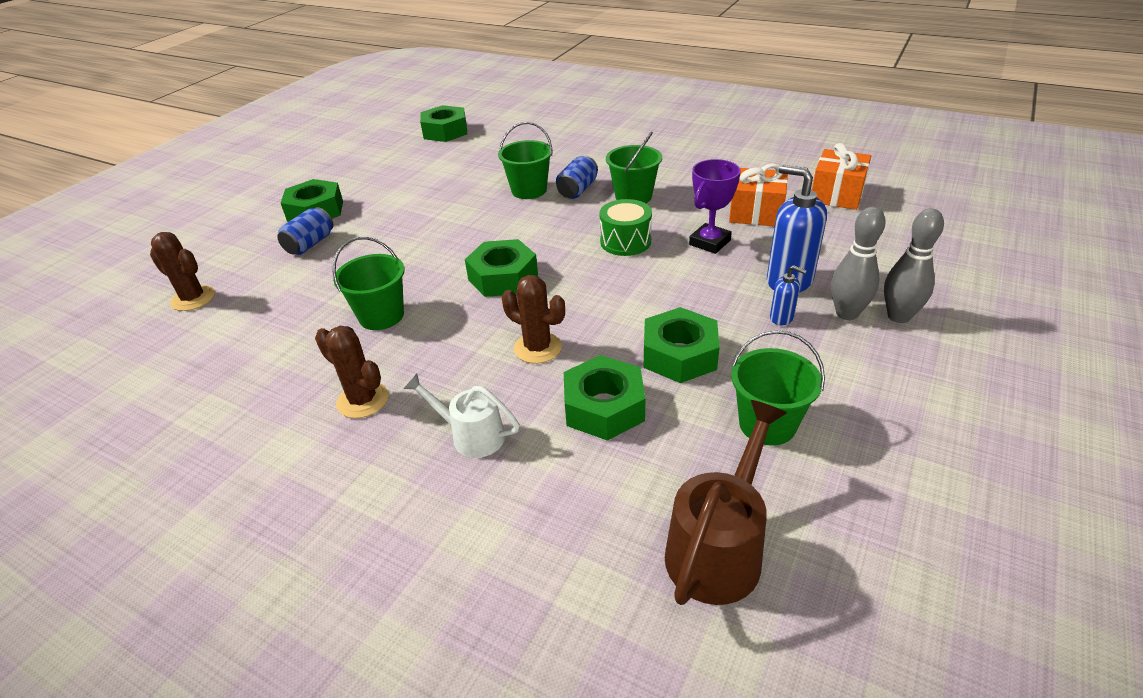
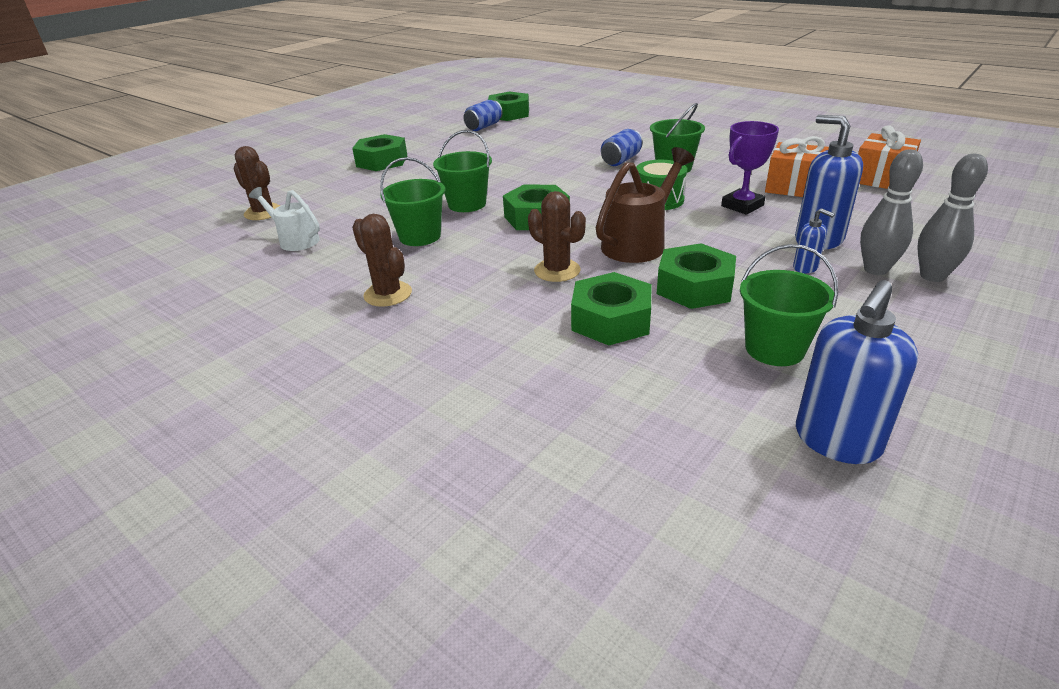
camera: 10 degrees right, 5 degrees down
blue can [277,207,333,255] -> blue can moved to [463,100,503,131]
white watering can [403,373,520,458] -> white watering can moved to [249,187,320,251]
green bucket [498,122,553,199] -> green bucket moved to [433,130,492,212]
brown watering can [665,400,787,605] -> brown watering can moved to [596,147,694,263]
none -> blue soap dispenser [796,280,918,464]

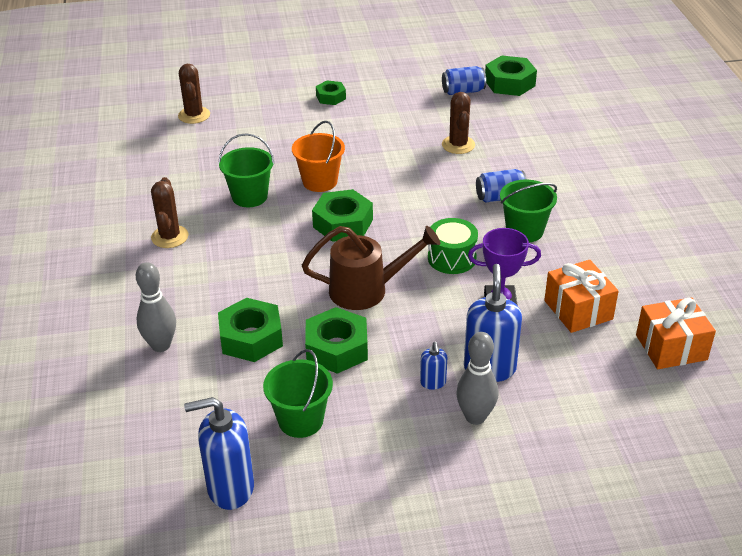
camera: 40 degrees right, 5 degrees up
white watering can [249,187,320,251] -> none
green nut [352,134,407,171] -> green nut [316,80,346,105], size x0.60
green bucket [433,130,492,212] -> orange bucket [292,121,345,192]
brown cactus [528,191,586,282] -> brown cactus moved to [442,92,475,154]
grey bowling pin [917,154,988,282] -> grey bowling pin moved to [136,262,176,352]

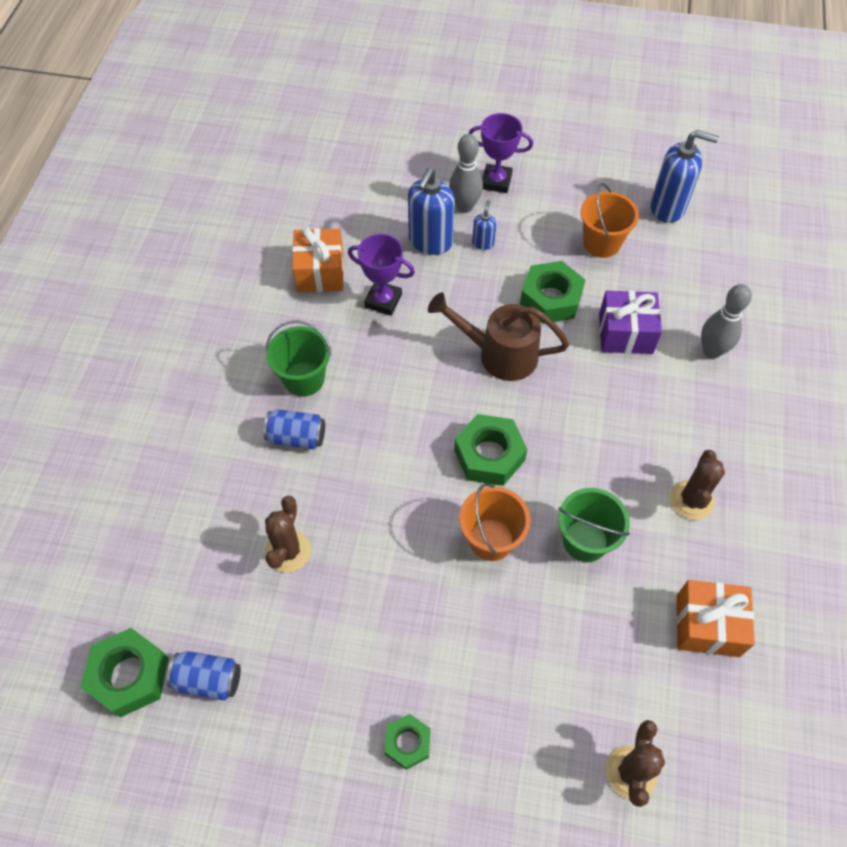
camera: 160 degrees left, 20 degrees up
green nut [218,298,283,362] -> purple gift [599,291,662,354]
green bucket [263,349,333,438] -> orange bucket [581,183,639,258]
green drum [428,218,478,274] -> none
orange gift [636,297,716,369] -> orange gift moved to [676,580,755,657]
none -> purple trophy [469,113,533,193]

